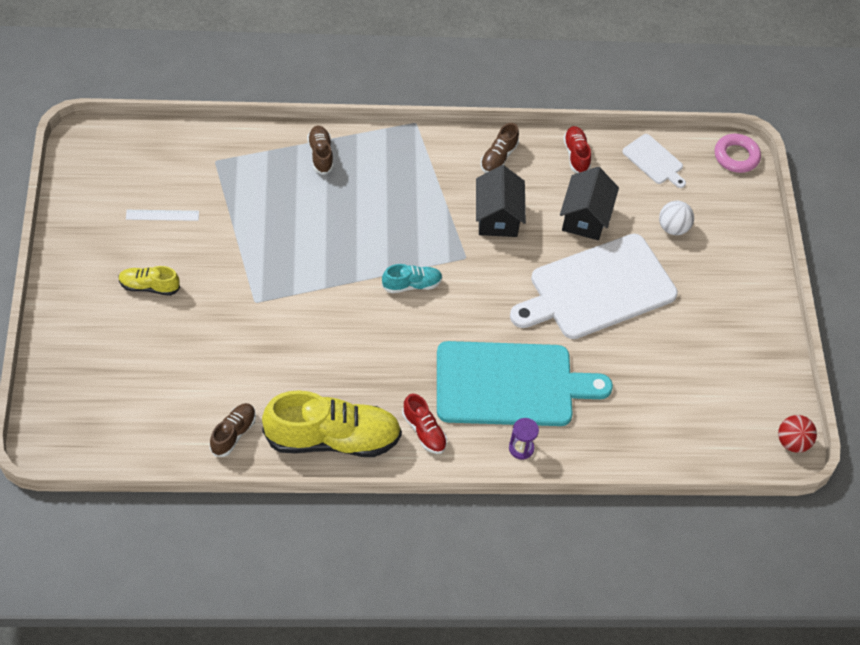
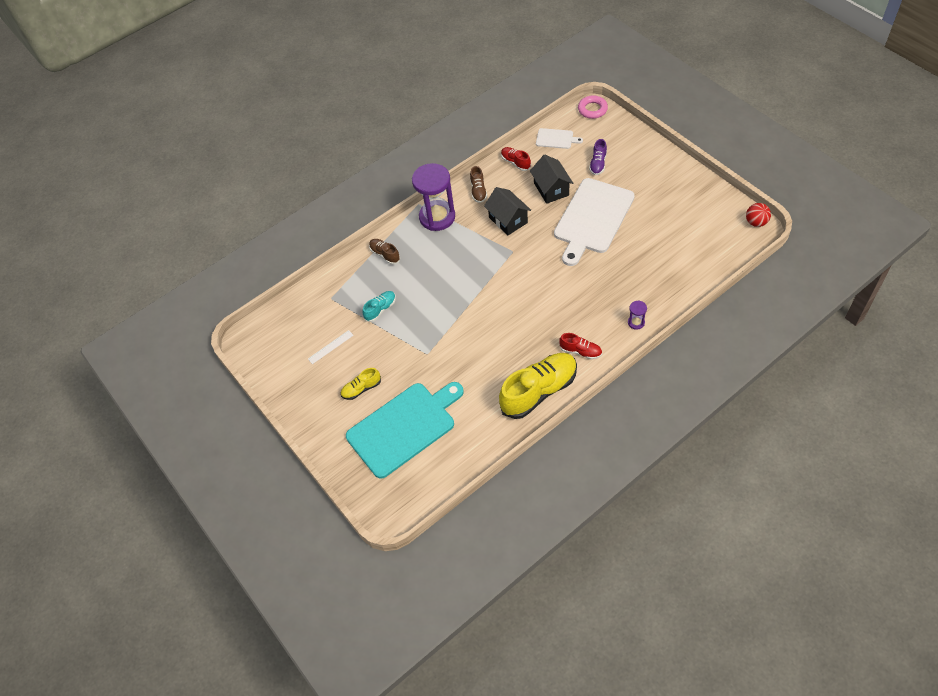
camera: 25 degrees left, 0 degrees up
brown shoe [210,403,256,457] -> none
turquoise shoe [382,264,443,293] -> turquoise shoe moved to [363,291,396,322]
turquoise cutting board [437,341,613,426] -> turquoise cutting board moved to [346,382,464,479]
white ball [659,201,694,235] -> purple shoe [589,139,607,175]
none -> purple hourglass [412,163,455,231]

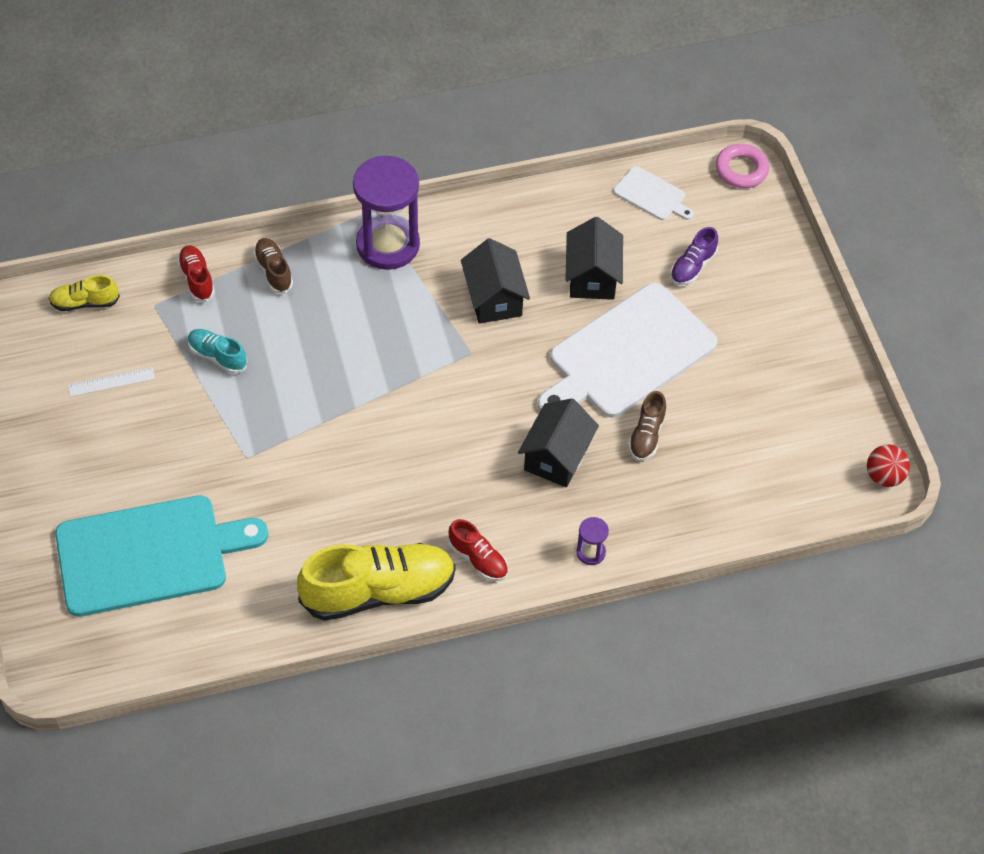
camera: 15 degrees right, 0 degrees up
yellow shoe [341,368,381,400] -> yellow shoe moved to [49,275,120,311]
turquoise shoe [363,291,396,322] -> turquoise shoe turned 120 degrees counterclockwise [188,329,247,374]
brown shoe [470,166,487,203] -> brown shoe moved to [628,391,667,461]
red shoe [501,147,531,171] -> red shoe moved to [177,245,215,302]
none -> black house [518,398,599,487]

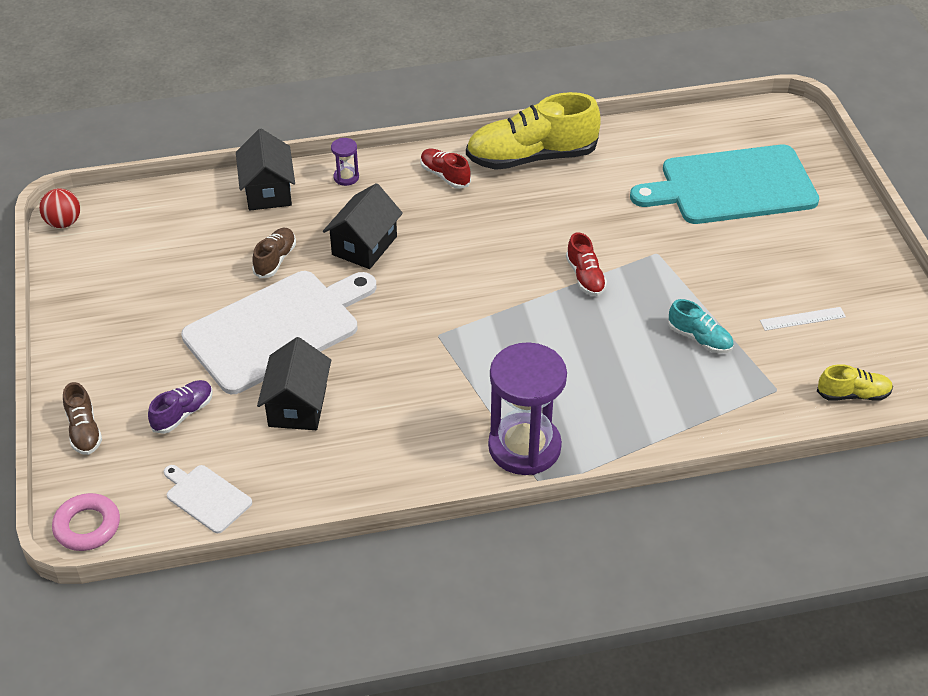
camera: 175 degrees left, 10 degrees down
red shoe [177,245,215,302] -> red shoe moved to [566,232,607,296]
brown shoe [253,238,293,294] -> brown shoe moved to [63,382,102,455]
black house [461,238,530,324] -> black house moved to [236,129,295,211]

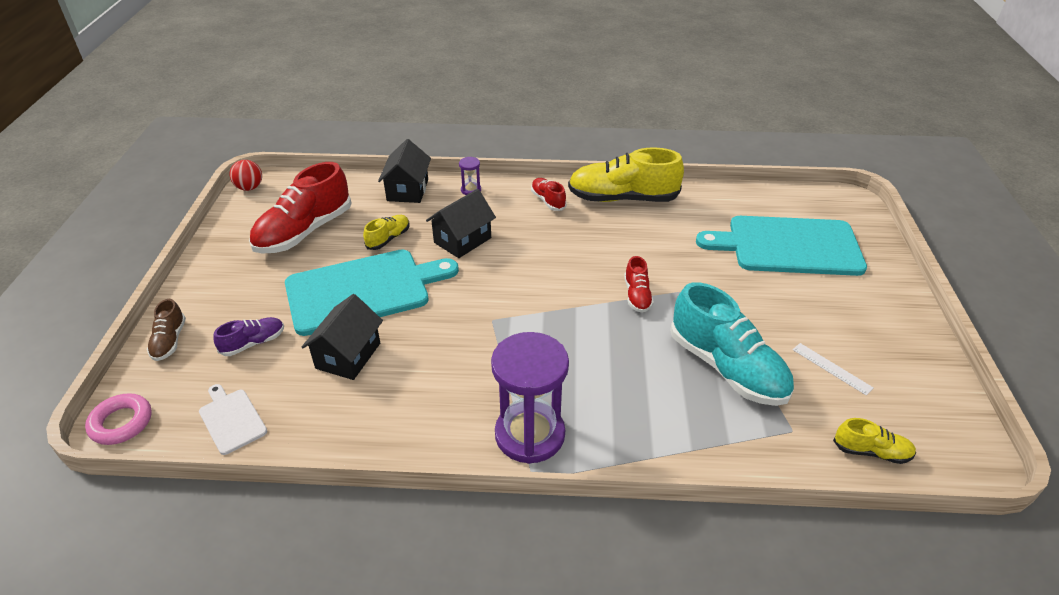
camera: 15 degrees right, 5 degrees down
white cutting board [181,271,376,394] -> turquoise cutting board [285,250,459,336]
brown shoe [252,228,296,278] -> yellow shoe [363,215,409,250]
turquoise shoe [668,299,734,353] -> turquoise shoe [670,282,794,406], size x2.09
white ruler [760,307,846,331] -> white ruler turned 45 degrees clockwise [793,343,874,395]
none -> red shoe [249,162,352,253]

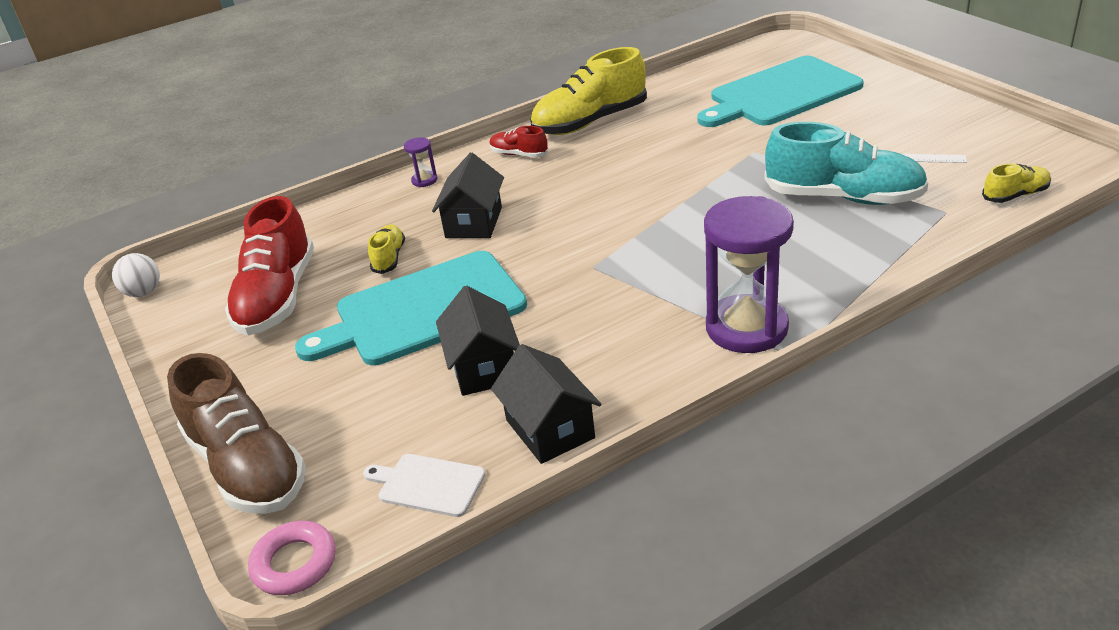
camera: 30 degrees left, 5 degrees down
brown shoe [147,299,186,361] -> brown shoe [167,353,306,514], size x2.09
purple shoe [213,317,284,356] -> none
red ball [229,160,262,191] -> white ball [112,253,160,297]
turquoise cutting board [285,250,459,336] -> turquoise cutting board turned 150 degrees counterclockwise [295,251,527,365]
black house [378,139,431,203] -> black house moved to [491,344,601,464]
red shoe [624,256,654,313] -> none

